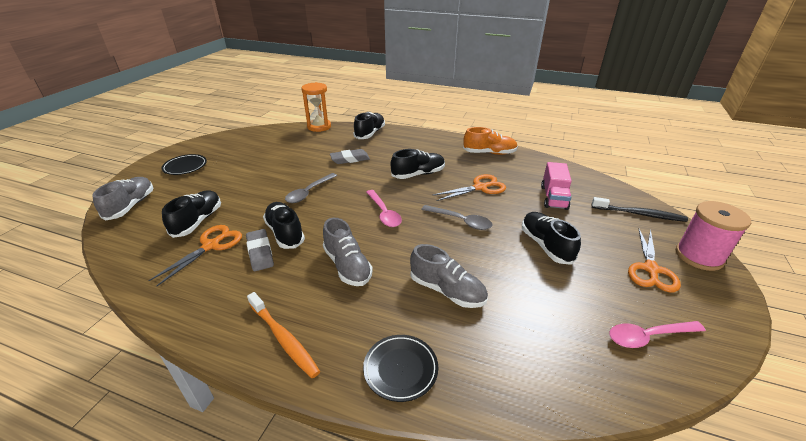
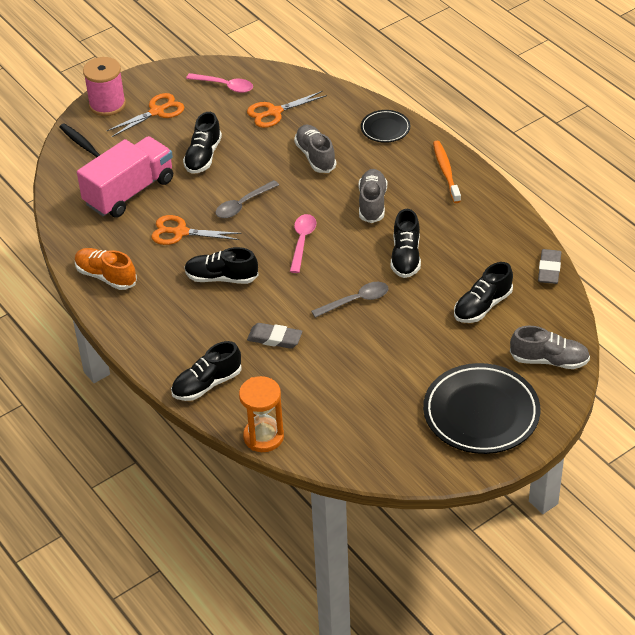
camera: 145 degrees left, 10 degrees up
grey shoe [92,177,153,221] -> grey shoe turned 120 degrees counterclockwise [510,326,590,369]
orange scissors [148,225,242,286] -> orange scissors moved to [247,91,327,128]
black plate [162,154,207,175] -> black plate [423,363,540,454], size x1.97
grey eraser [246,229,274,271] -> grey eraser moved to [538,249,562,284]
grey spoon [421,205,493,230] -> grey spoon turned 105 degrees counterclockwise [216,180,279,218]
pink truck [541,162,572,210] -> pink truck [77,136,173,218], size x1.68

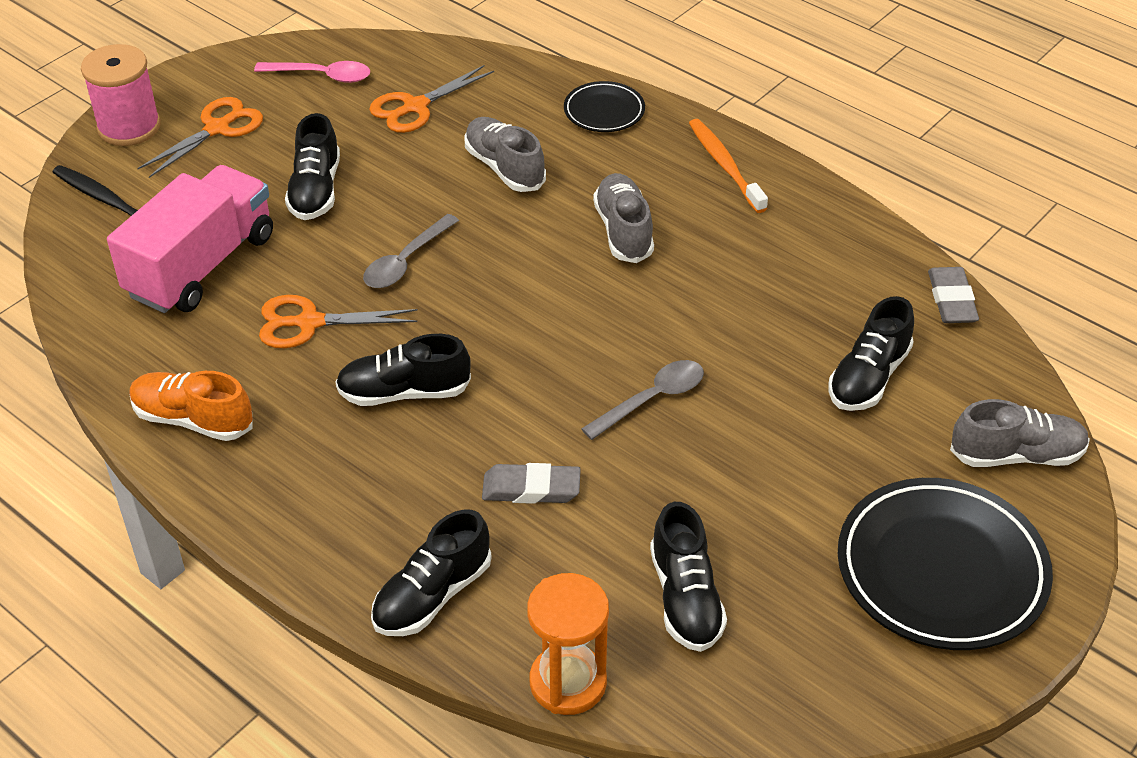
camera: 15 degrees left, 0 degrees up
pink spoon [290,214,316,273] -> none
black shoe [391,209,421,278] -> black shoe moved to [650,502,727,652]

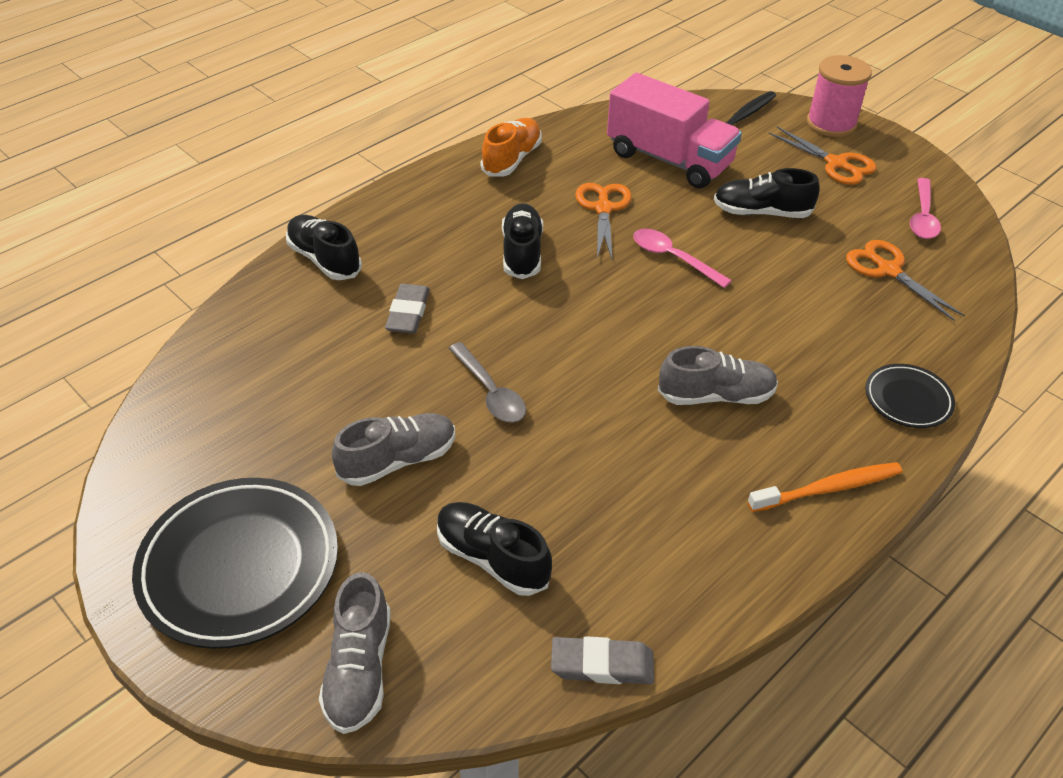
camera: 95 degrees right, 0 degrees up
grey spoon [363,214,459,288] -> pink spoon [633,229,732,288]
grey shoe [465,117,546,192] -> grey shoe moved to [332,413,455,486]
orange hourglass [527,573,609,715] -> none
black shoe [650,502,727,652] -> none

